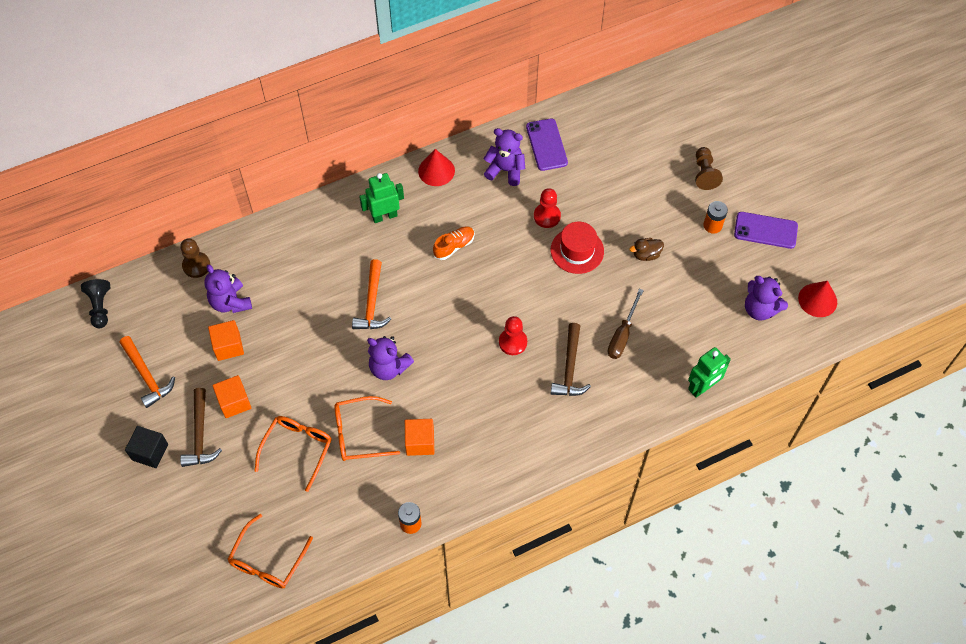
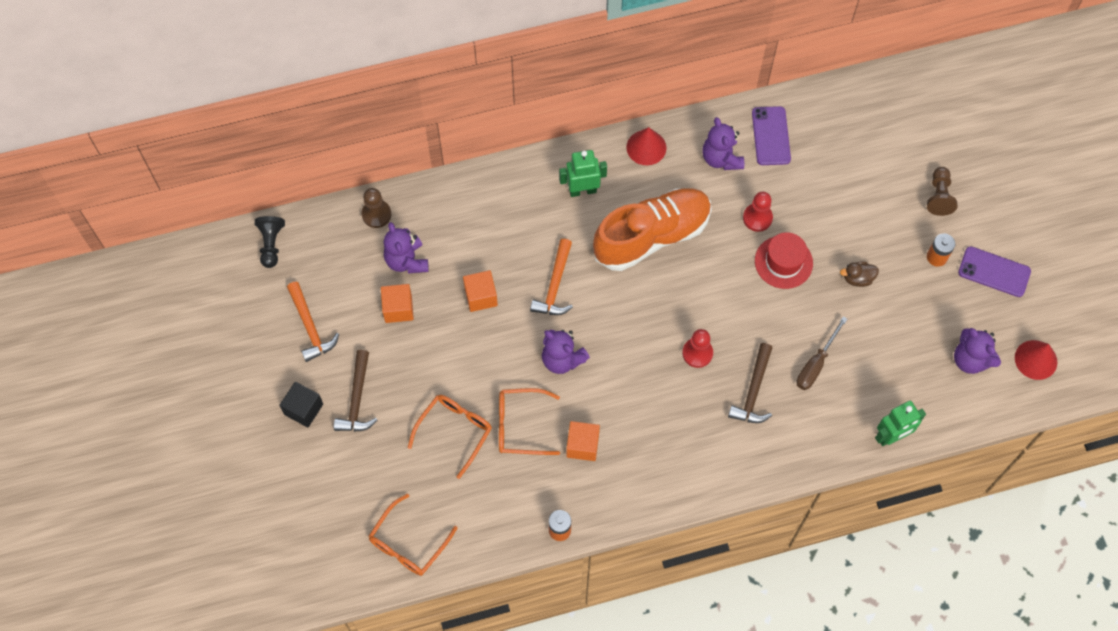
camera: 10 degrees right, 5 degrees up
orange cube [212,375,251,418] -> orange cube moved to [463,270,498,312]
orange shoe [433,226,475,260] -> orange shoe [593,188,712,271], size x2.46
purple teddy bear [484,128,525,186] -> purple teddy bear turned 135 degrees counterclockwise [702,117,744,170]

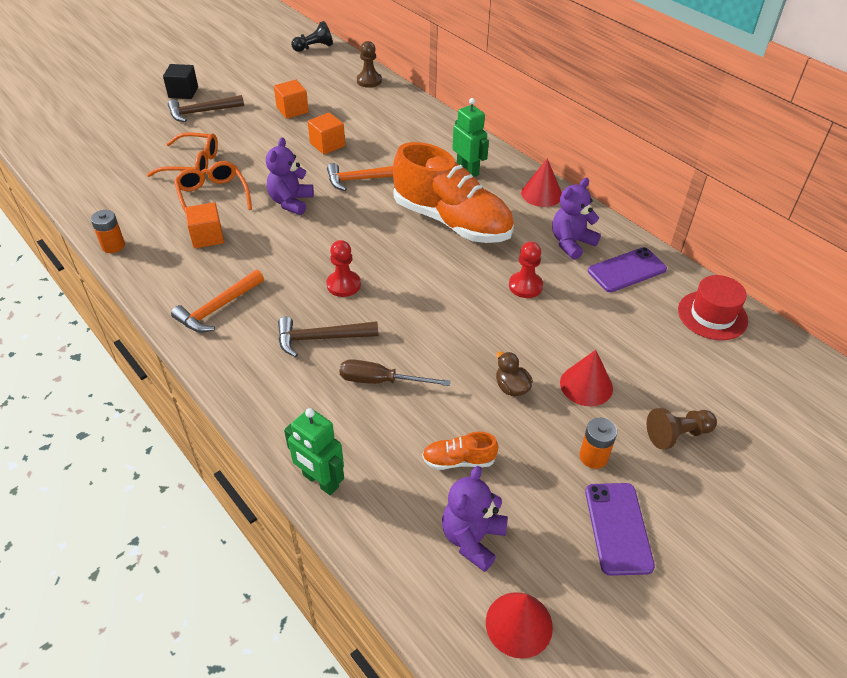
camera: 65 degrees right, 20 degrees down
orange hammer [287,282,339,362] -> orange hammer moved to [171,269,264,333]
orange glasses [368,493,458,576] -> none
purple teddy bear [384,222,429,273] -> none
red hat [755,232,813,289] -> red hat moved to [678,275,748,340]
none -> orange shoe [422,432,498,470]
none -> red cone [560,350,613,406]

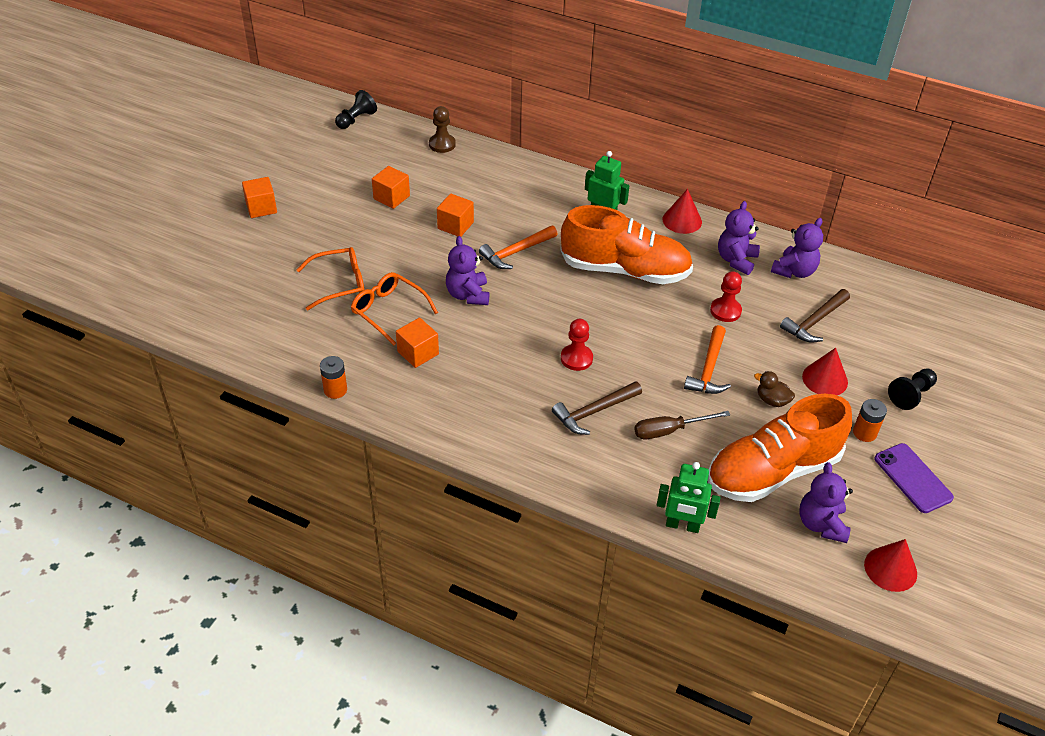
camera: 25 degrees left, 0 degrees up
black cube [163,64,198,99] -> orange cube [242,177,277,218]
brown hammer [168,95,244,122] -> brown hammer moved to [780,289,850,342]
orange hammer [171,269,264,333] -> orange hammer moved to [684,325,731,394]
orange shoe [422,432,498,470] -> orange shoe [708,394,852,502], size x2.46
purple phone [588,247,667,292] -> purple teddy bear [771,218,823,278]
brown pawn [647,408,717,449] -> black pawn [888,368,937,410]
red hat [678,275,748,340] -> none

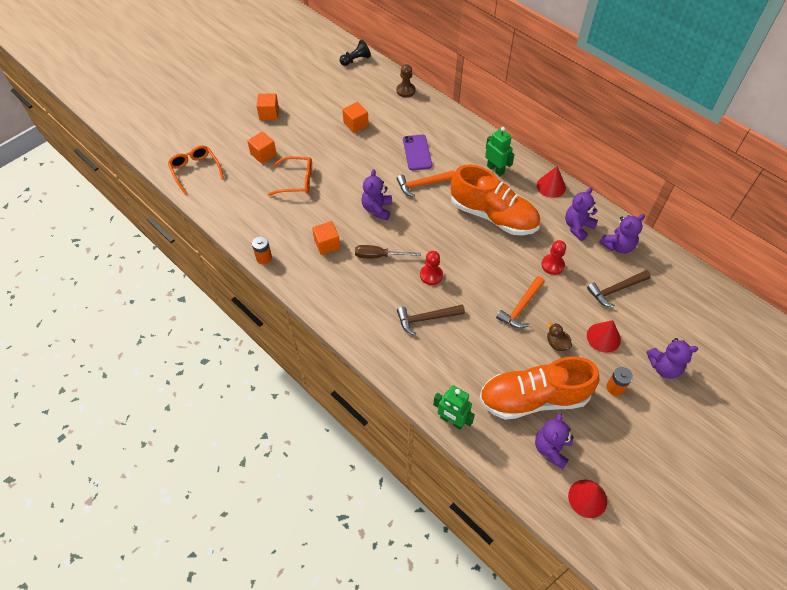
camera: 20 degrees right, 10 degrees up
orange glasses [351,272,438,345] -> orange glasses moved to [168,145,224,195]
orange cube [437,194,474,237] -> orange cube moved to [247,131,277,164]
brown screwdriver [634,411,730,439] -> brown screwdriver moved to [355,245,421,258]
purple phone [874,443,954,513] -> purple phone moved to [403,135,432,170]
black pawn [888,368,937,410] -> purple teddy bear [647,338,698,379]

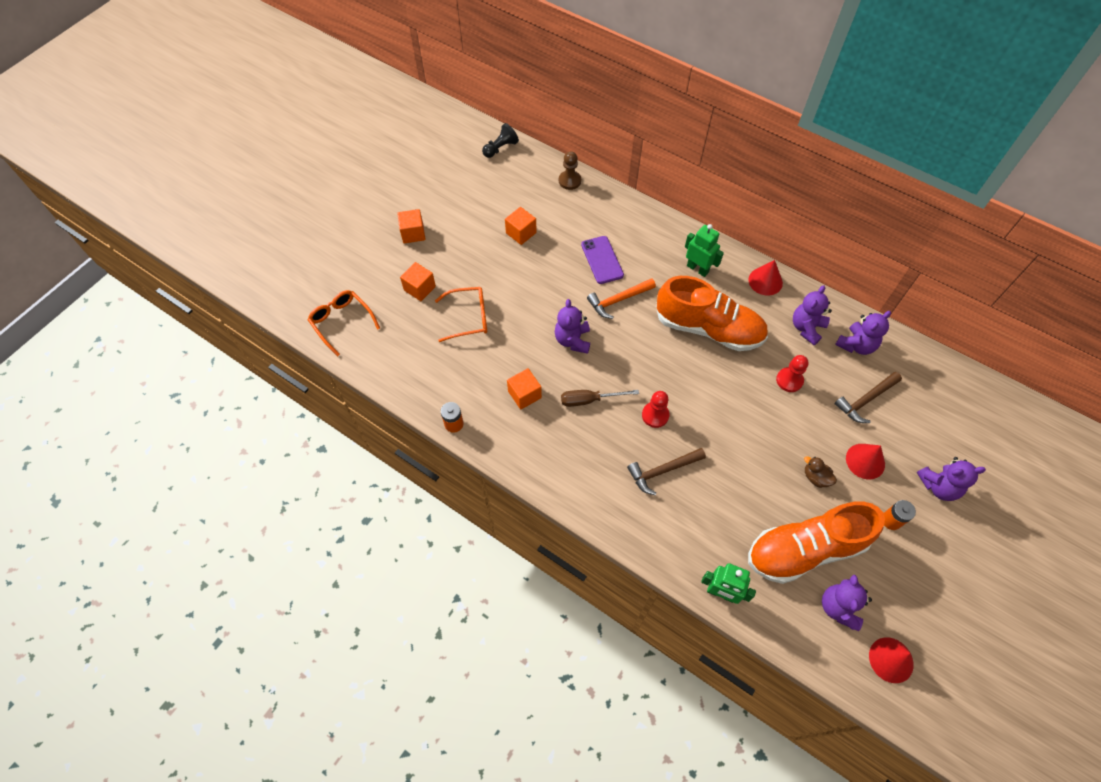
camera: 10 degrees left, 5 degrees up
orange hammer [496,276,545,328] -> none

